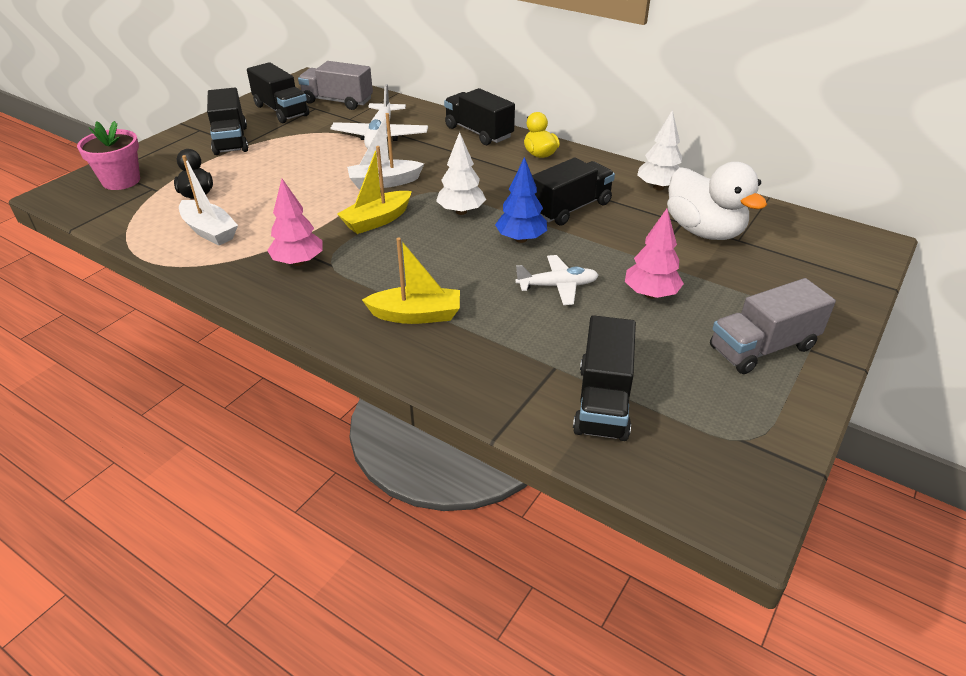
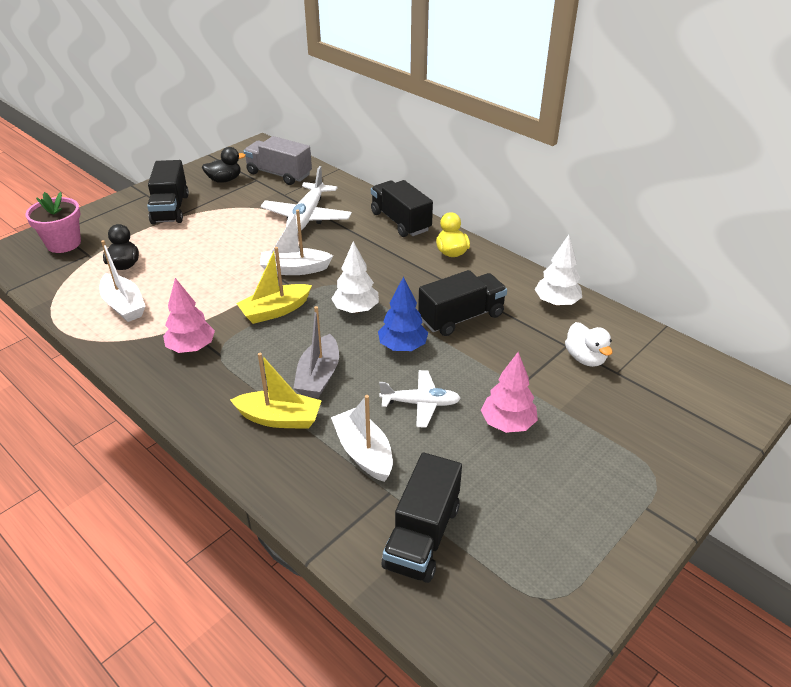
camera: 10 degrees right, 0 degrees up
black truck [247,62,309,123] -> black duck [202,147,246,183]
white duck [667,162,767,240] -> white duck [565,322,612,367], size x0.56
grey truck [710,278,836,374] -> none
none -> grey boat [294,306,339,398]
none -> white boat [331,395,393,482]

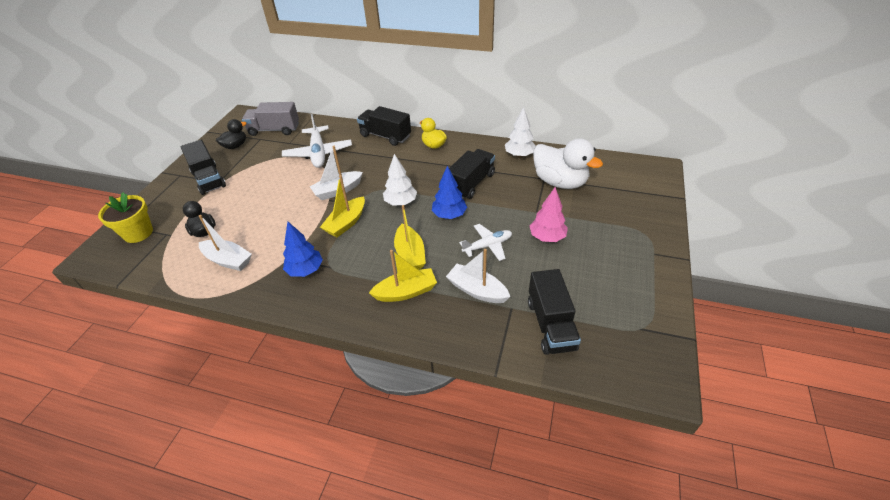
camera: 25 degrees left, 5 degrees up
pink flower pot [25,192,81,253] -> yellow flower pot [98,192,153,243]
pink tree [163,278,215,353] -> blue tree [283,221,323,277]
grey boat [294,306,339,398] -> yellow boat [394,205,426,270]
white duck [565,322,612,367] -> white duck [533,138,603,189], size x1.80

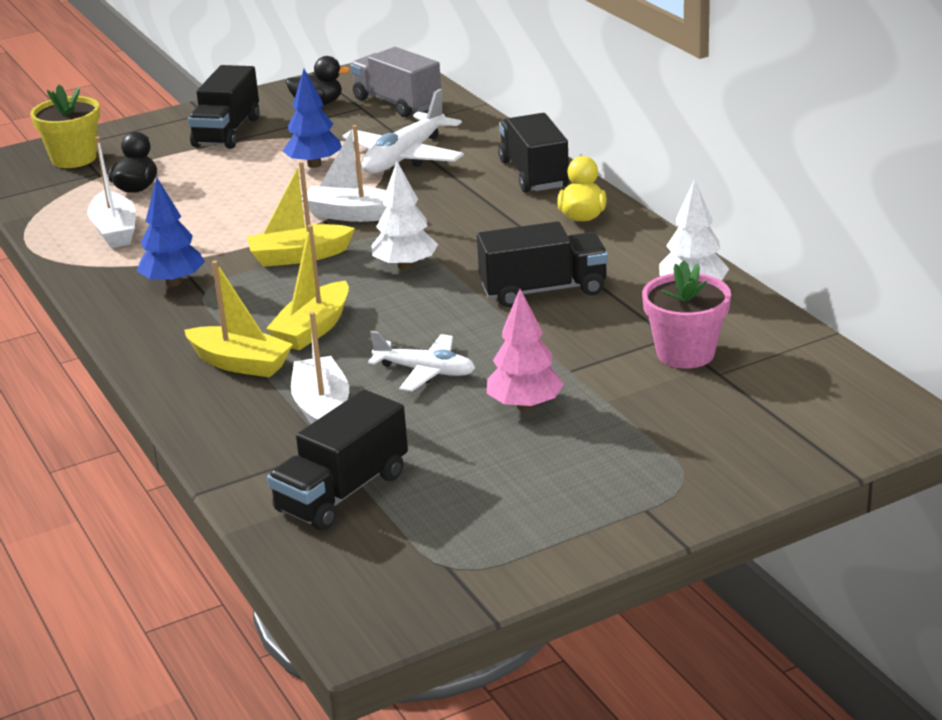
camera: 45 degrees right, 15 degrees down
blue tree [432,166,467,219] -> blue tree moved to [283,69,342,168]
white duck [533,138,603,189] -> pink flower pot [642,260,731,368]

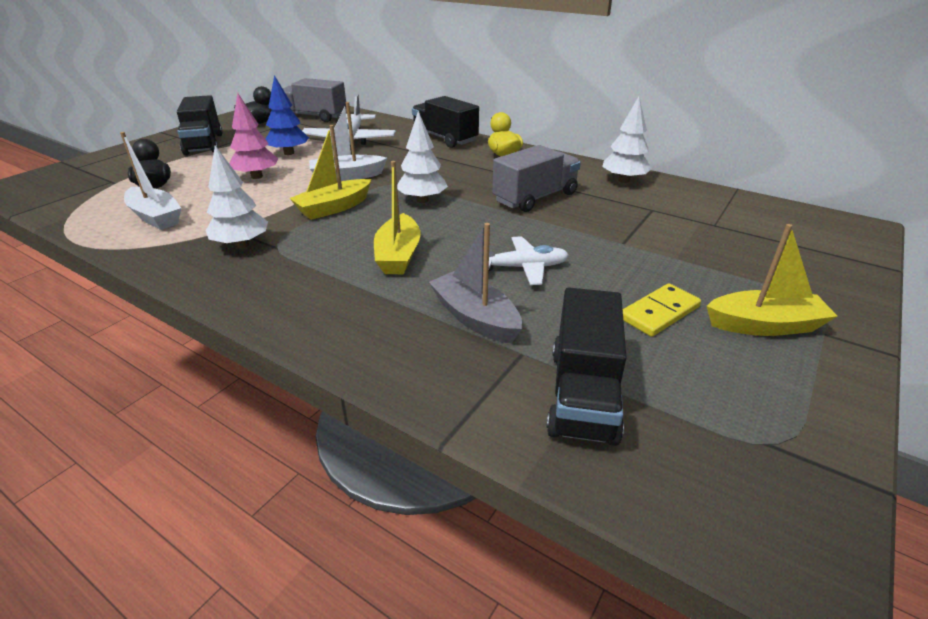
camera: 30 degrees left, 5 degrees up
yellow flower pot [30,85,100,168] -> none
blue tree [137,177,205,287] -> white tree [206,145,268,248]
yellow boat [184,260,293,377] -> yellow boat moved to [707,224,837,336]
white boat [291,312,349,424] -> grey boat [429,223,522,344]
black truck [477,221,608,307] -> grey truck [492,145,581,212]
pink tree [487,289,564,411] -> pink tree moved to [229,93,278,179]
pink flower pot [642,260,731,368] -> none
none -> yellow domino [623,283,701,337]

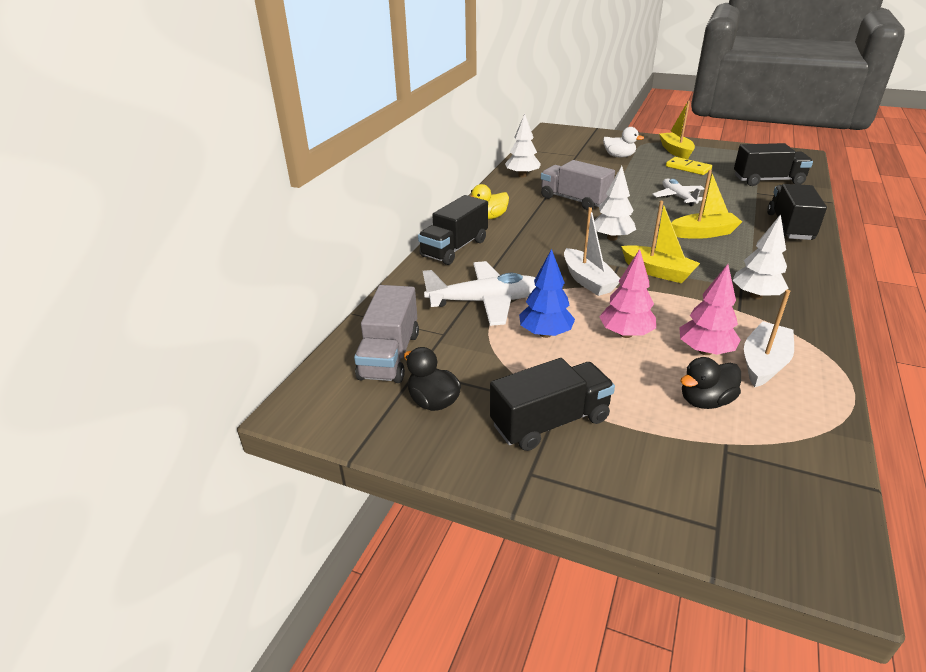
camera: 100 degrees left, 0 degrees up
grey boat [429,223,522,344] -> none
none -> white duck [603,127,644,158]
none -> pink tree [679,264,741,355]
none -> black truck [767,184,827,240]

